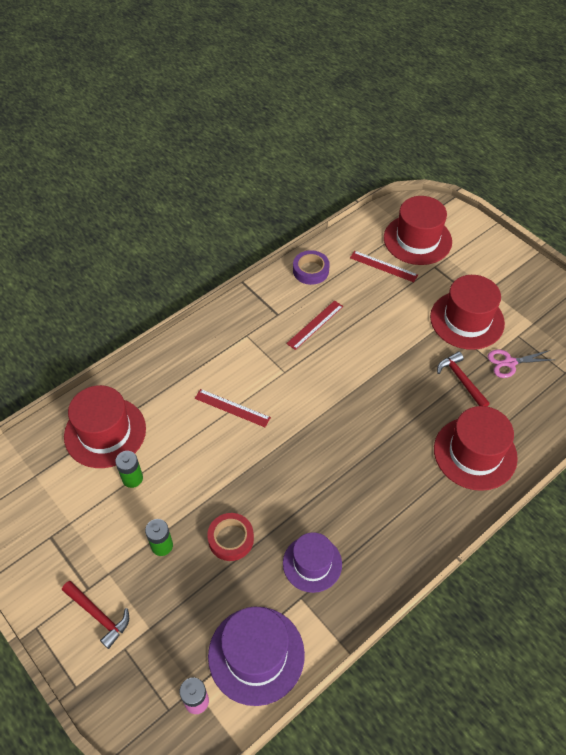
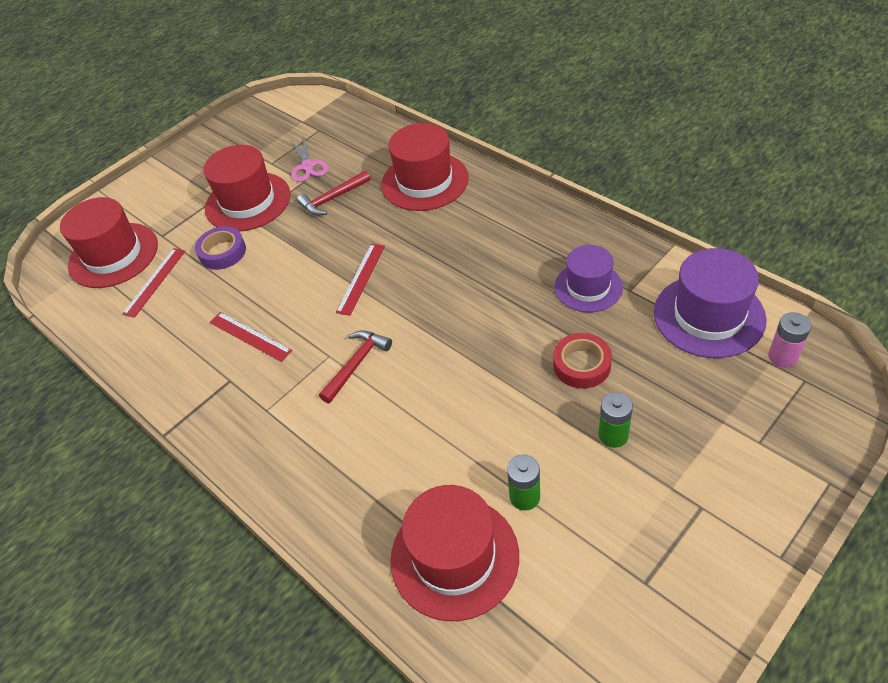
camera: 90 degrees left, 5 degrees down
red hammer [62,581,129,649] -> red hammer moved to [319,330,392,403]
red ruler [195,389,271,427] -> red ruler moved to [336,244,385,316]
purple tape [293,250,330,285] -> purple tape moved to [195,226,246,270]

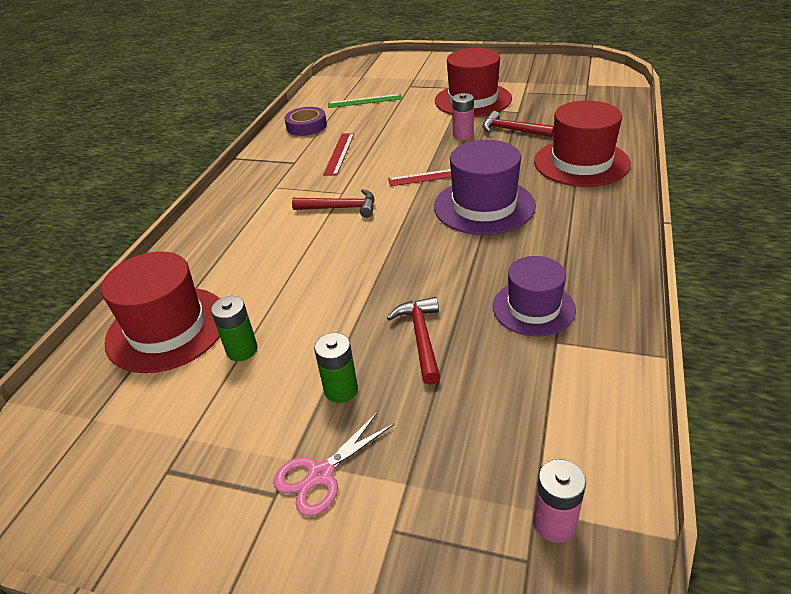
camera: 60 degrees right, 10 degrees down
red hat [60,197,158,288] -> none
red ruler [122,248,185,318] -> green ruler [328,94,402,108]
purple tape [195,226,246,270] -> purple tape moved to [284,107,327,136]
pink scissors [291,138,328,182] -> pink scissors moved to [273,412,395,516]
red tape [553,333,612,389] -> red hammer [387,297,440,385]
purple hat [654,248,767,358] -> purple hat moved to [434,140,536,235]
none -> pink battery [452,93,474,140]

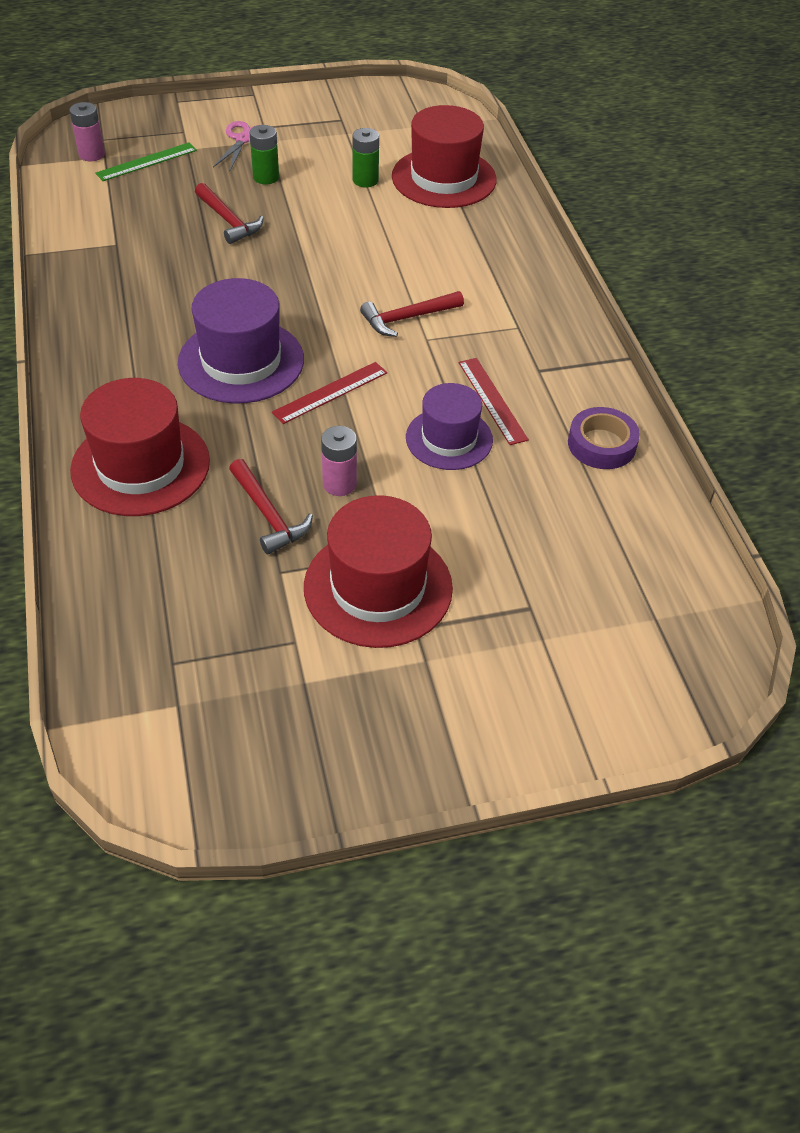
camera: 145 degrees right, 10 degrees up
green ruler [328,94,402,108] -> green ruler moved to [95,143,197,181]
red hammer [482,111,554,137] -> red hammer turned 60 degrees clockwise [229,459,313,555]
purple hat [493,256,576,336] -> purple hat moved to [406,383,493,470]

